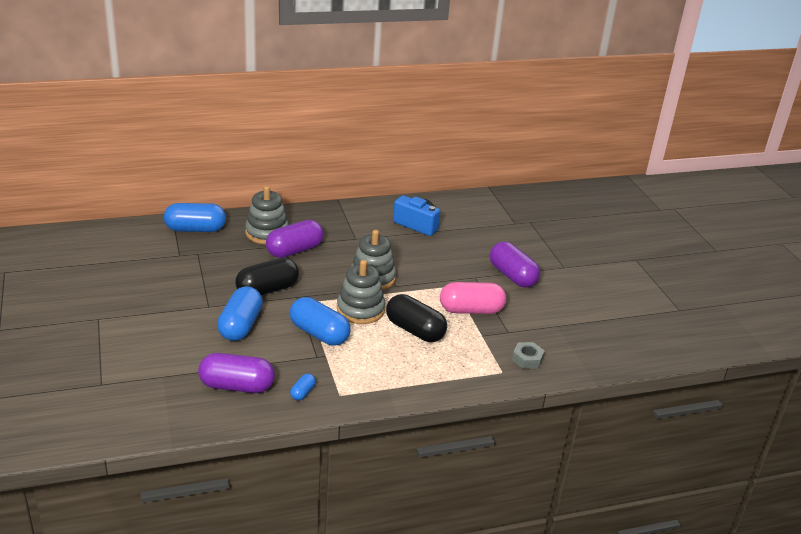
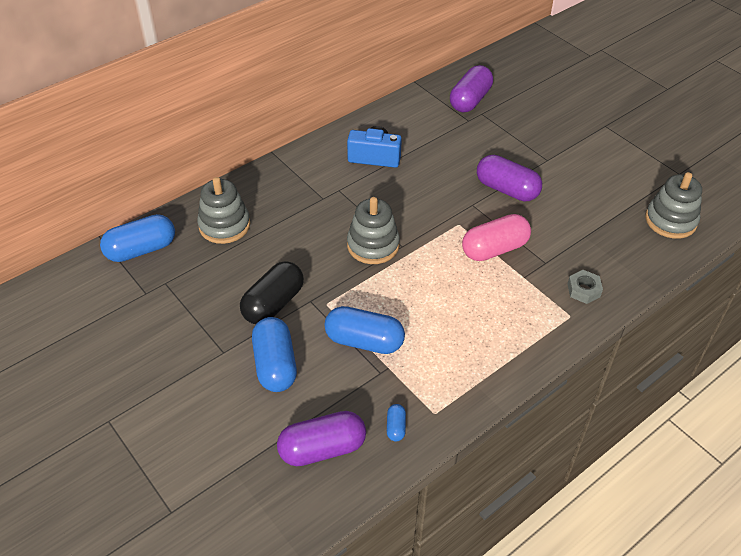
camera: 20 degrees left, 15 degrees up
purple capsule [266,220,324,258] -> purple capsule moved to [450,65,493,112]
grey stacking toy [337,260,385,324] -> grey stacking toy moved to [645,172,702,239]
black capsule [386,294,447,342] -> none

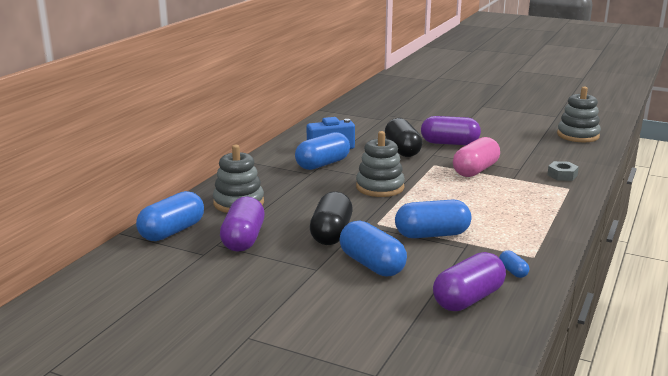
camera: 25 degrees left, 25 degrees down
purple capsule [450,65,493,112] -> purple capsule moved to [220,196,265,252]
none -> blue capsule [295,132,350,170]
none -> black capsule [385,118,422,157]

